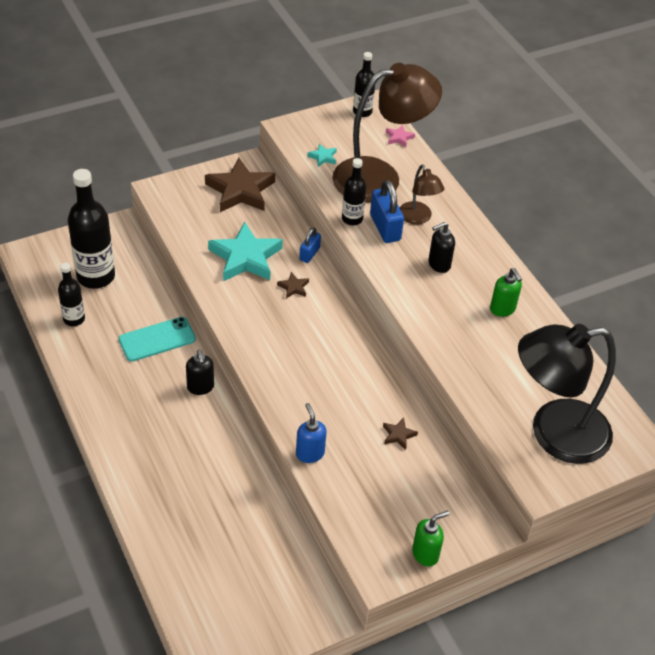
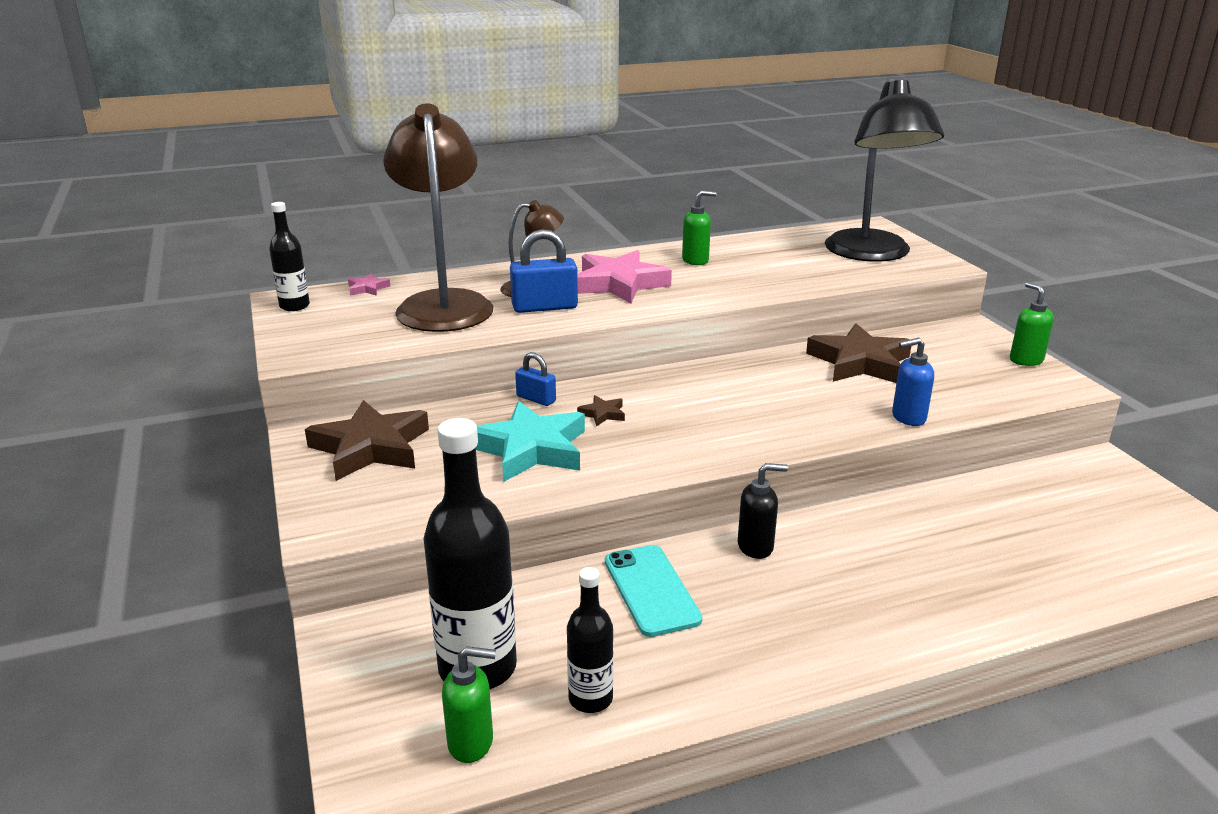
camera: 80 degrees left, 20 degrees down
turquoise star [307,143,337,167] -> none
black bottle [342,158,366,225] -> none
brown star [383,418,418,450] -> brown star [806,323,911,383], size x2.34
black soap dispenser [428,222,455,273] -> pink star [577,250,672,303]
none -> green soap dispenser [442,646,496,763]

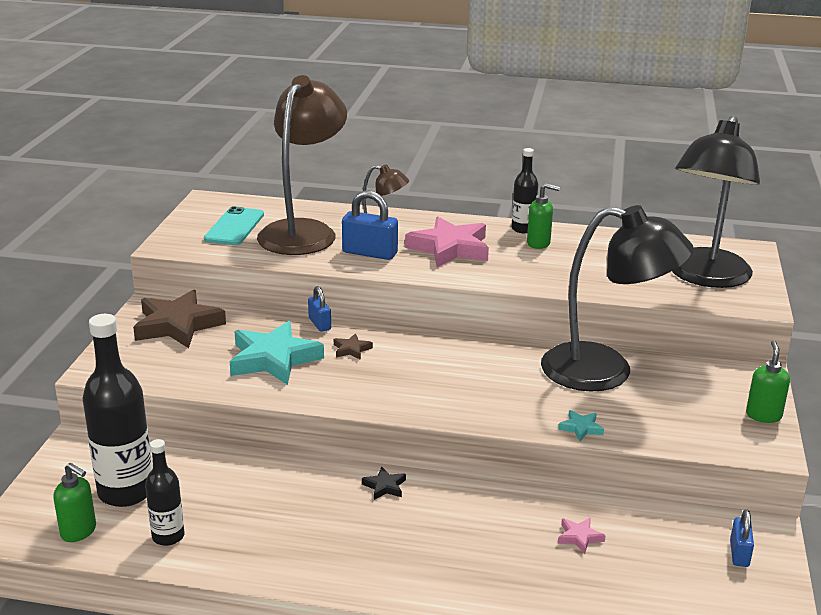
camera: 30 degrees right, 0 degrees up
black bottle [269,202,310,311] -> black bottle moved to [511,148,538,233]
pink star [348,273,390,296] -> pink star moved to [558,517,606,554]
turquoise phone [605,545,702,637] -> turquoise phone moved to [204,206,264,245]
black soap dispenser [738,463,788,559] -> black star [362,466,406,500]
brown star [806,323,911,383] -> black lamp [541,205,694,392]
blue soap dispenser [892,338,934,426] -> turquoise star [558,410,604,441]
none -> blue padlock [730,509,754,567]

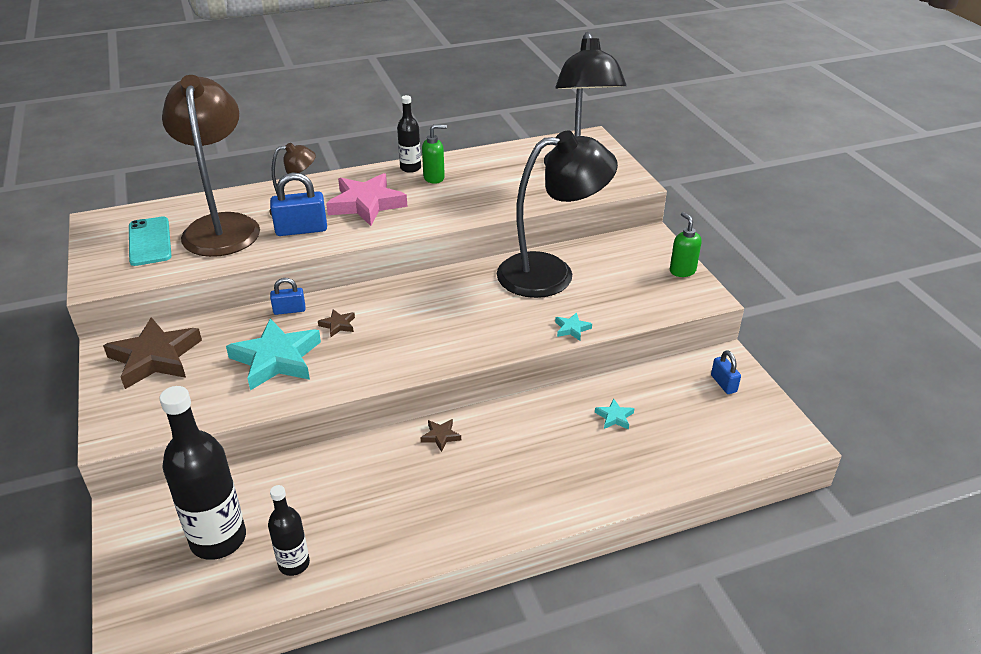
camera: 30 degrees left, 10 degrees up
green soap dispenser [53,463,96,542] -> none
blue padlock [308,286,331,332] -> blue padlock turned 45 degrees counterclockwise [270,278,305,315]
black star [362,466,406,500] -> brown star [421,419,461,452]
pink star [558,517,606,554] -> turquoise star [595,398,634,430]

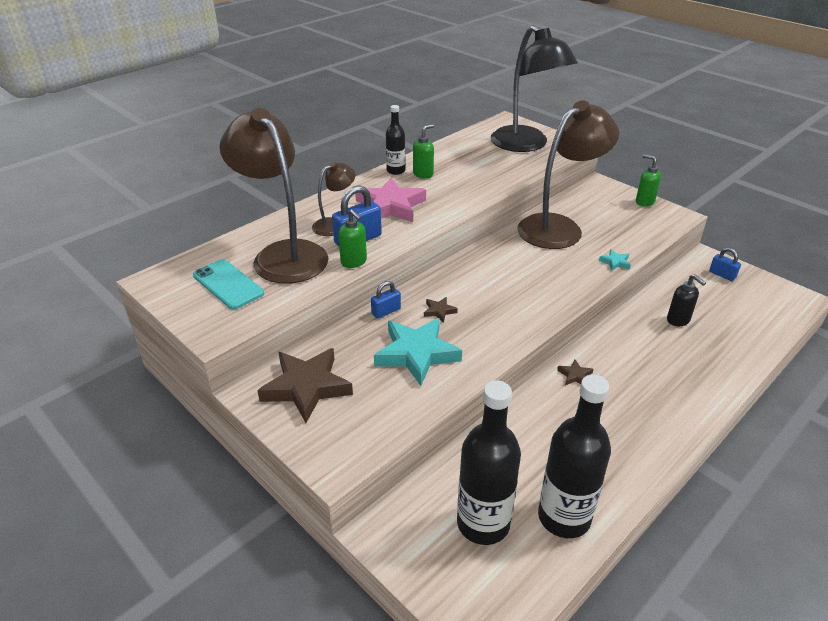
camera: 25 degrees left, 0 degrees up
black bottle [268,485,310,576] -> black bottle [538,375,611,538], size x1.83
black lamp [497,131,618,298] -> brown lamp [517,101,619,249]
turquoise star [595,398,634,430] -> black soap dispenser [667,274,706,326]
none -> green soap dispenser [338,209,367,268]

